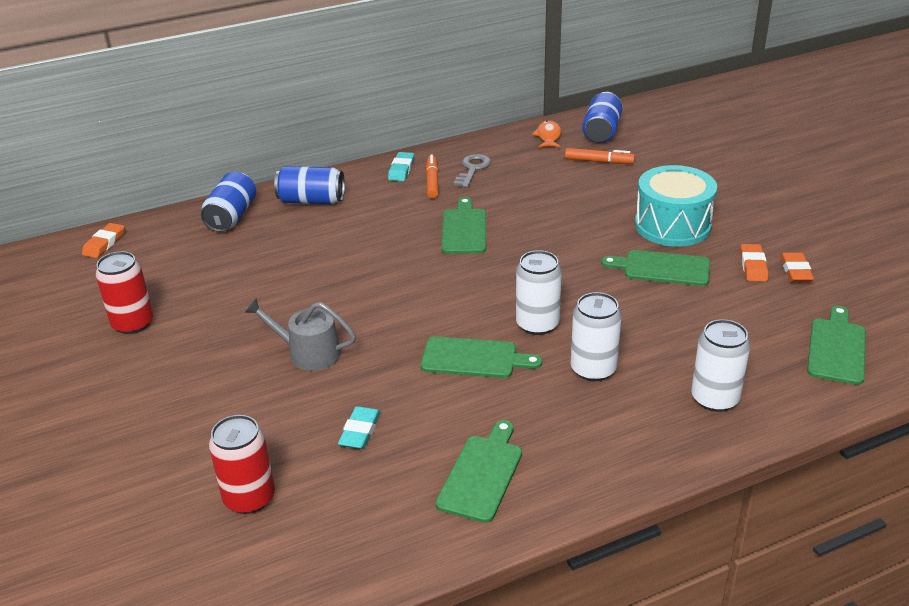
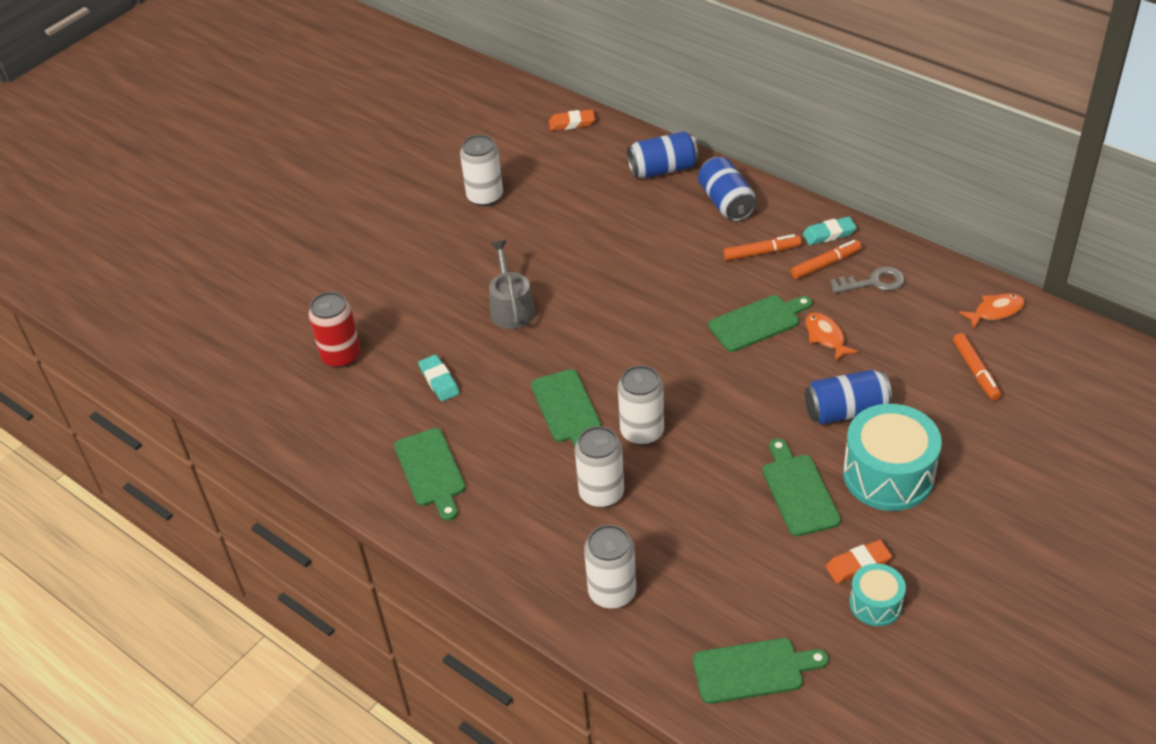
camera: 65 degrees right, 10 degrees up
red can [95,251,153,334] -> white can [460,135,503,206]
turquoise eraser [338,406,381,449] -> turquoise eraser turned 75 degrees clockwise [418,354,459,401]
green cutting board [436,420,522,523] -> green cutting board turned 75 degrees clockwise [394,428,465,521]
blue can [582,92,623,143] -> blue can moved to [805,370,892,425]
orange eraser [780,253,814,282] -> turquoise drum [849,564,906,626]
none -> orange marker [723,234,801,261]
none -> orange fish [806,312,859,362]

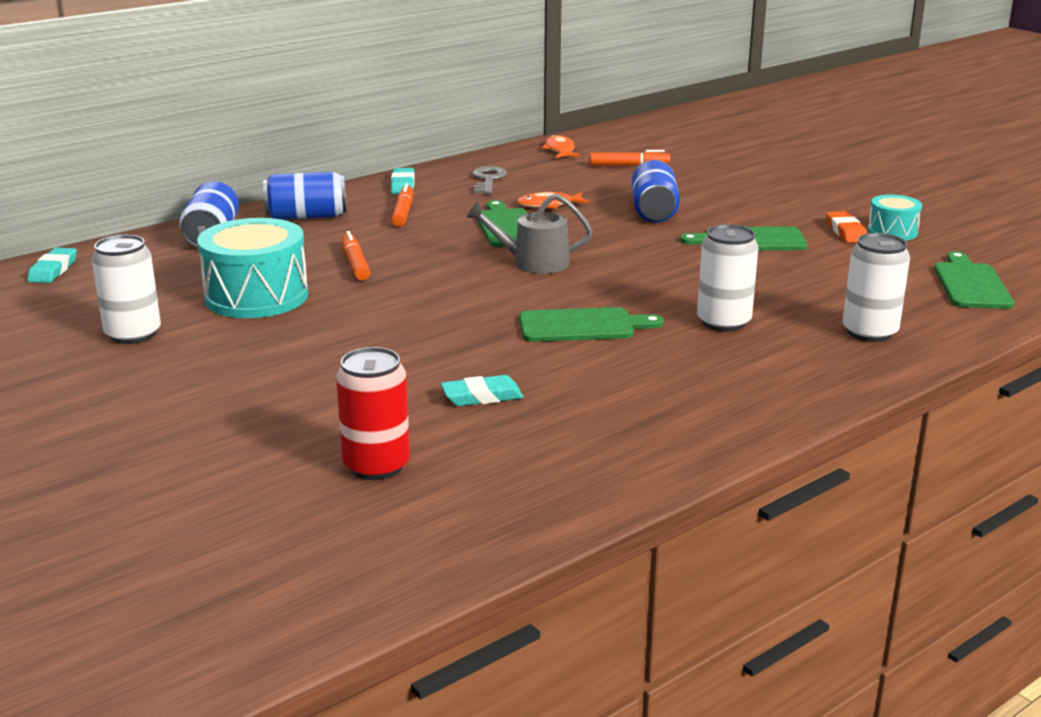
camera: 80 degrees left, 20 degrees down
green cutting board [394,428,465,521] -> none
grey watering can [489,240,535,329] -> grey watering can moved to [466,194,593,274]
orange eraser [549,109,595,131] -> turquoise eraser [27,248,77,283]
white can [618,365,664,445] -> none
orange marker [791,240,862,279] -> orange marker moved to [341,231,370,281]
turquoise drum [843,404,942,511] -> turquoise drum moved to [197,218,308,318]

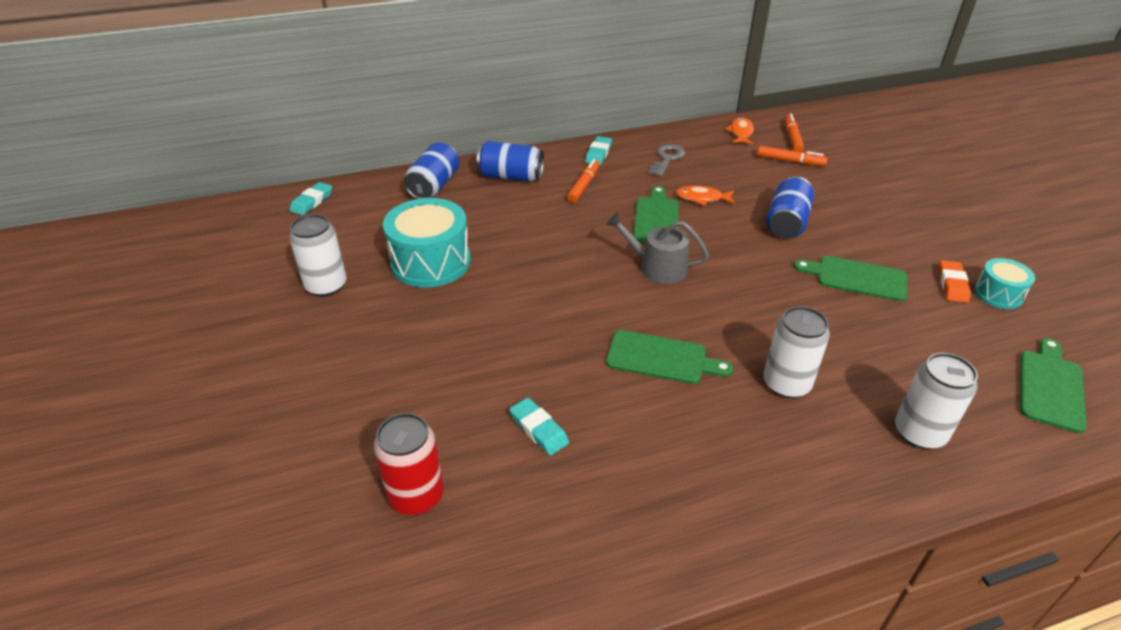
camera: 20 degrees right, 15 degrees up
orange marker [341,231,370,281] -> orange marker moved to [785,113,804,152]
turquoise eraser [441,375,524,406] -> turquoise eraser turned 45 degrees clockwise [509,398,569,456]

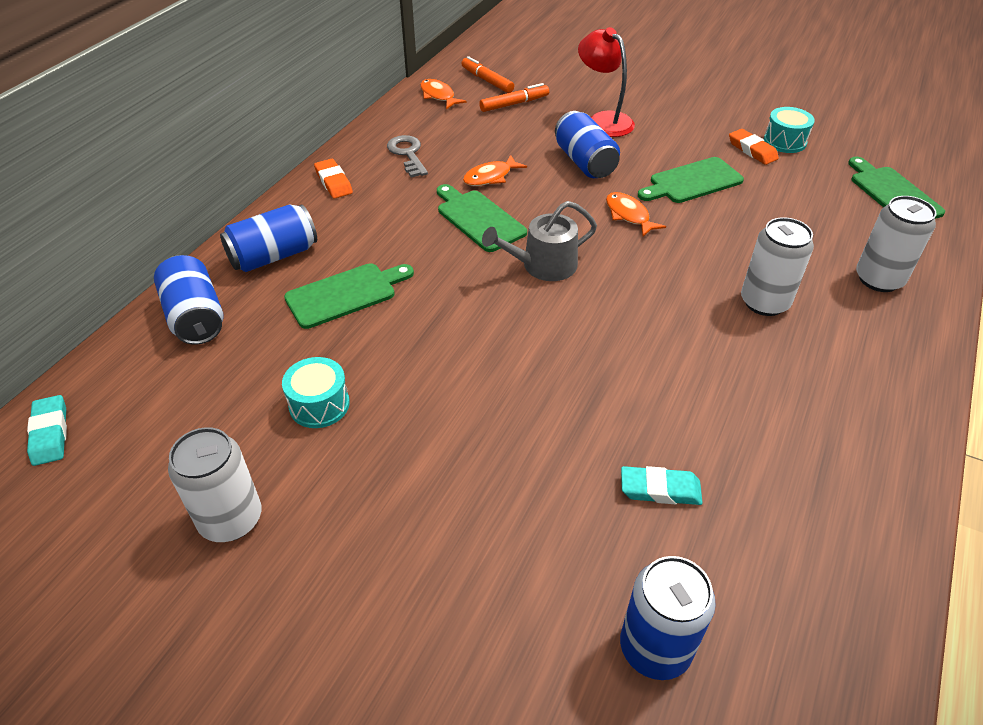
camera: 45 degrees left, 5 degrees up
red can [374,413,444,515] -> blue can [620,556,716,680]
turquoise drum [383,198,471,288] -> turquoise drum [282,357,350,428], size x0.54
orange marker [567,159,600,203] -> none
turquoise eraser [585,136,612,165] -> orange eraser [314,159,353,199]
green cutting board [606,330,733,384] -> green cutting board moved to [284,263,414,329]
none -> red lamp [578,27,635,137]
none -> orange fish [606,192,666,237]

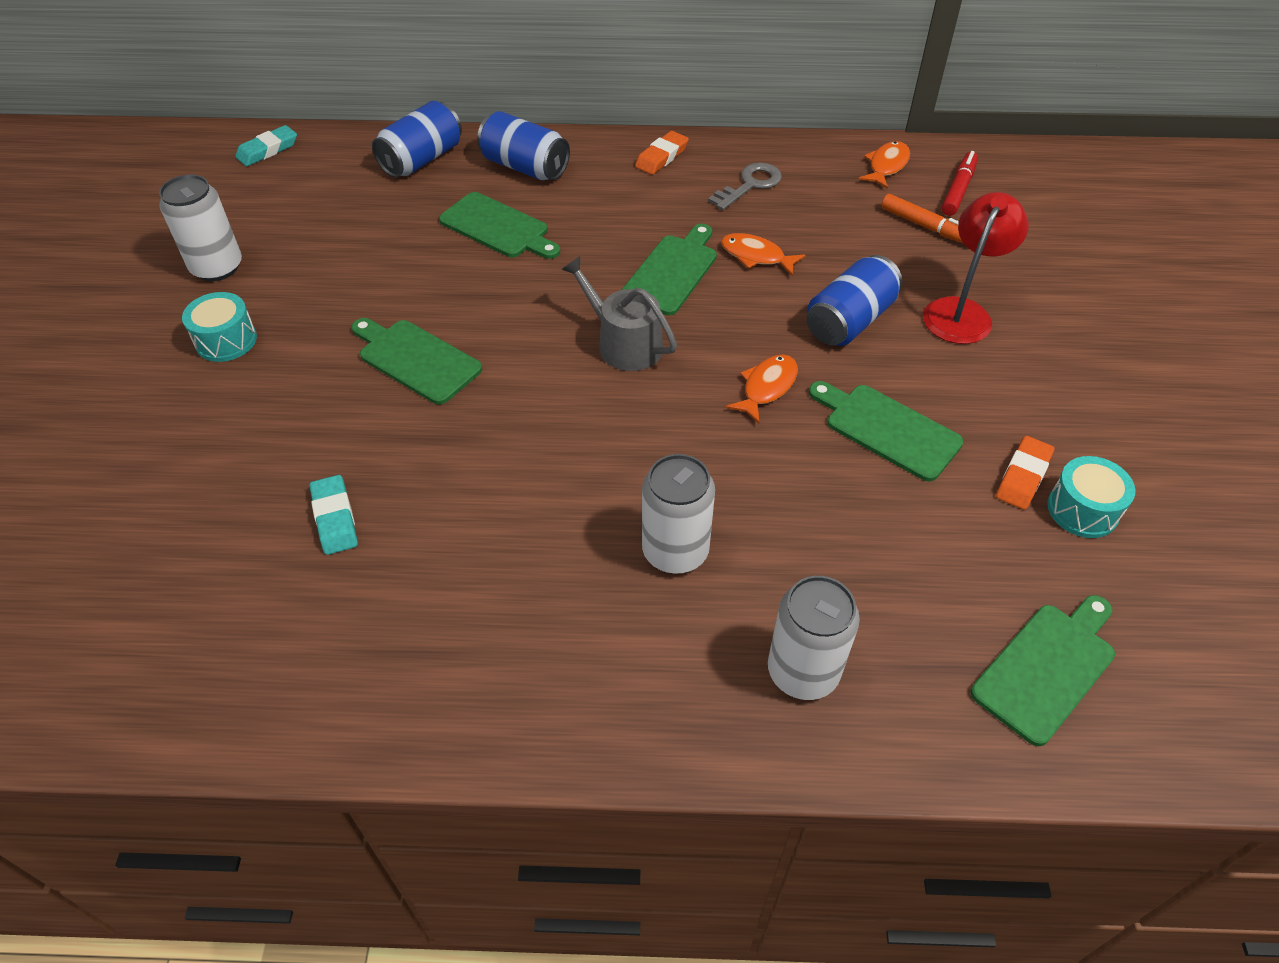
camera: 65 degrees right, 5 degrees up
turquoise drum [282,357,350,428] -> turquoise drum moved to [182,292,257,362]
orange marker [461,56,514,93] -> red marker [942,151,978,216]
blue can [620,556,716,680] -> none
none -> green cutting board [351,318,482,405]

